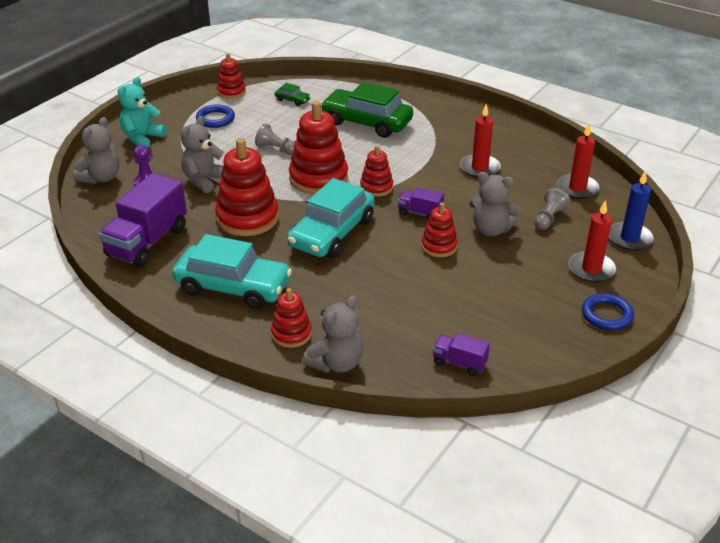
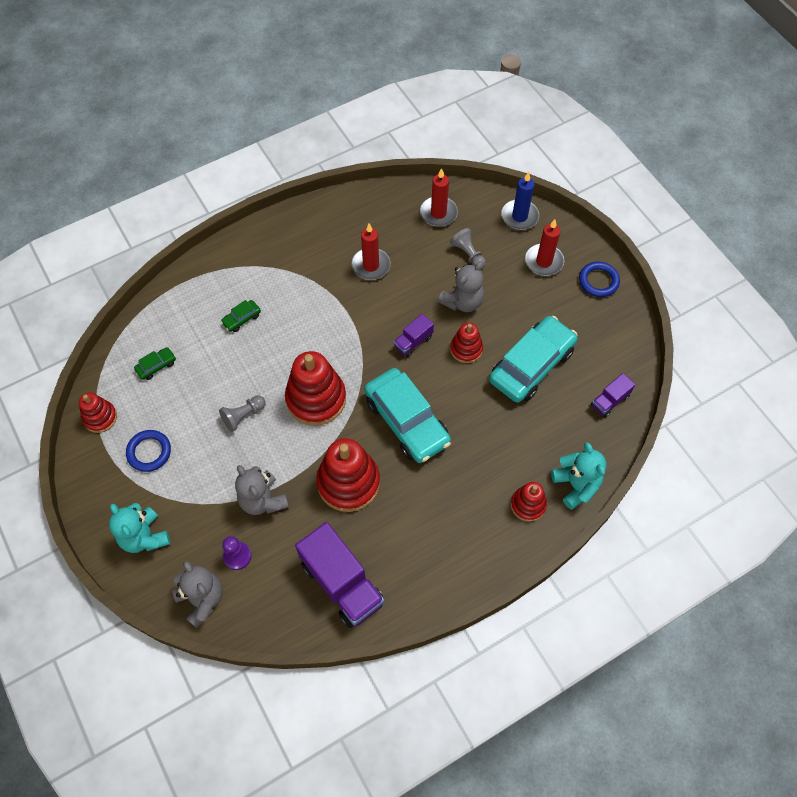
camera: 65 degrees left, 25 degrees up
turquoise car [172,234,292,309] -> turquoise car moved to [489,316,578,403]
grey teddy bear [302,296,363,373] -> turquoise teddy bear [551,442,606,510]
green car [320,82,413,138] -> green car [221,300,261,332], size x0.41
red stacking toy [360,145,393,197] -> none

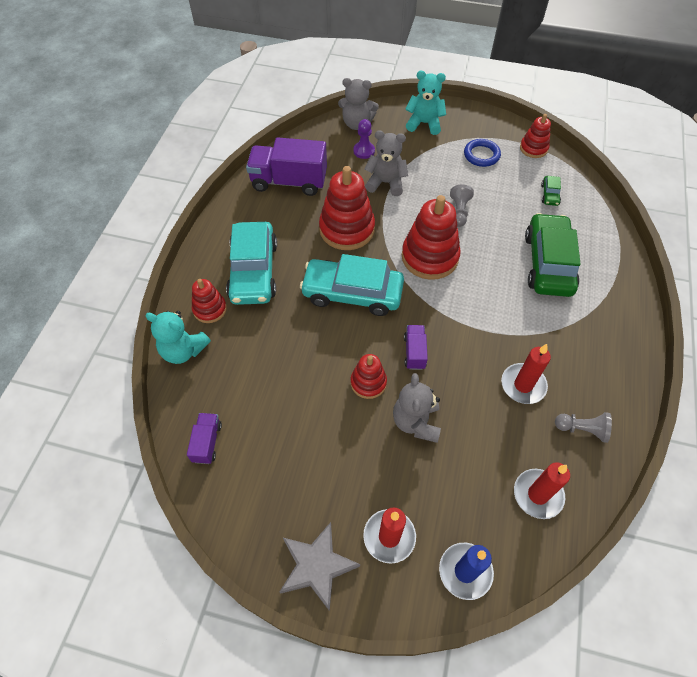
camera: 135 degrees right, 5 degrees down
green car [221,300,261,332] -> green car [525,213,581,297], size x2.42
grey pawn [450,228,486,268] -> grey pawn moved to [555,412,612,443]
turquoise car [489,316,578,403] -> turquoise car moved to [226,222,277,305]
blue ring [579,262,620,297] -> grey star [280,522,360,611]

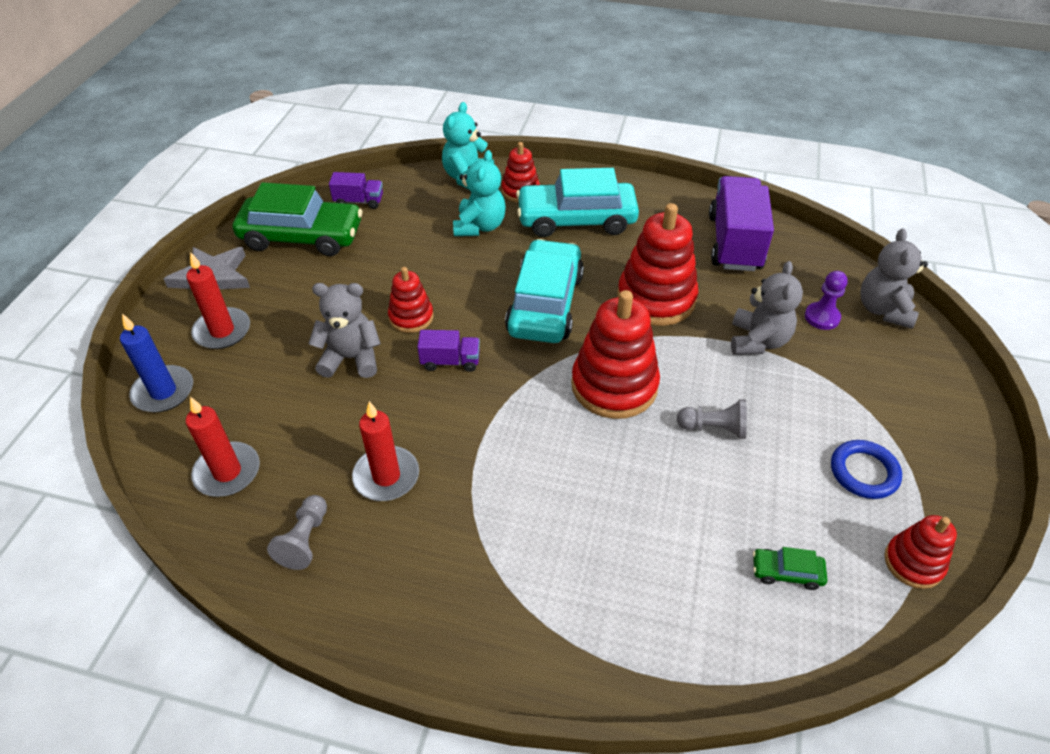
camera: 90 degrees right, 10 degrees down
turquoise teddy bear [406,71,446,135] -> turquoise teddy bear moved to [453,150,506,236]
green car [525,213,581,297] -> green car moved to [233,182,362,256]

